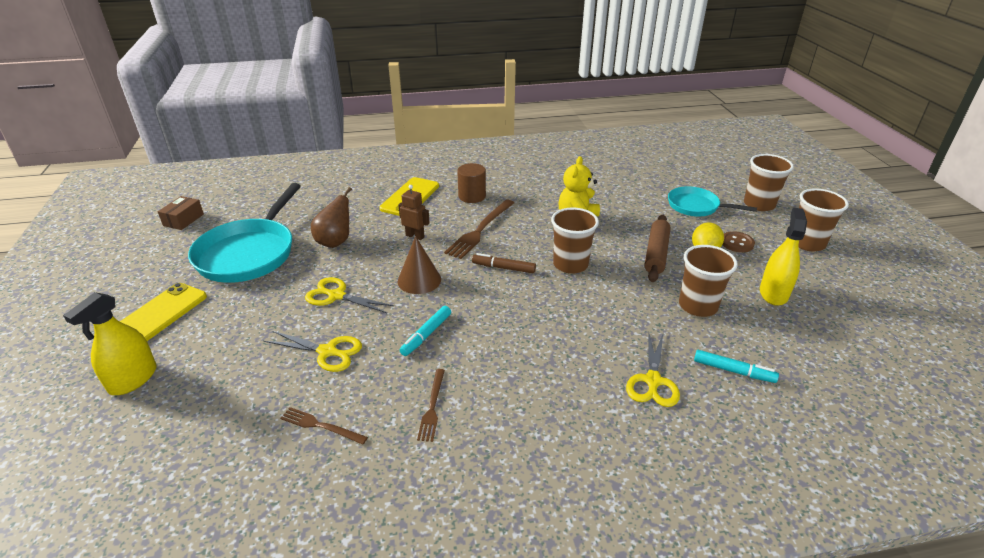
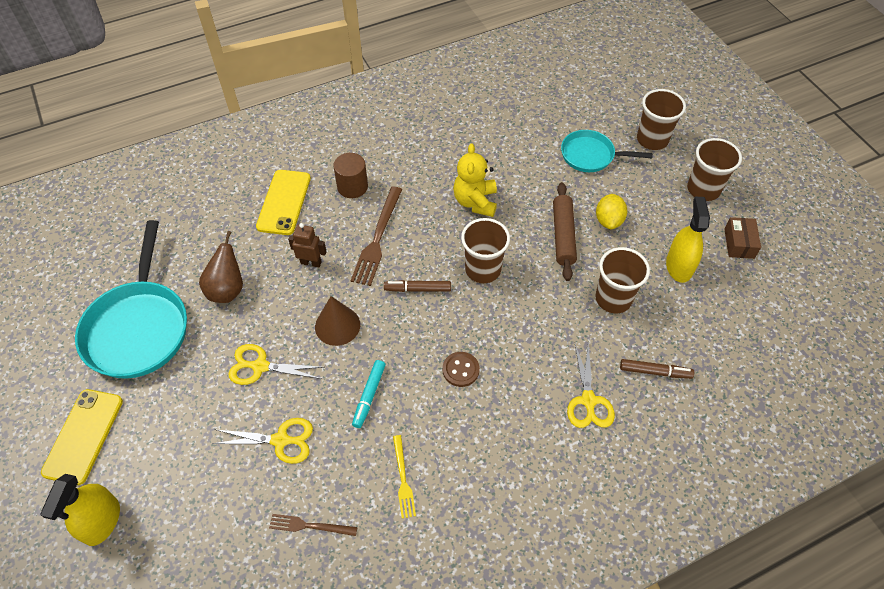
camera: 15 degrees left, 20 degrees up
brown box [158,196,204,230] -> brown box moved to [724,217,761,259]
brown fork [417,369,445,442] -> yellow fork [393,435,416,518]
turquoise marker [694,350,779,383] -> brown marker [620,359,694,379]
brown button [723,231,755,253] -> brown button moved to [443,352,480,387]

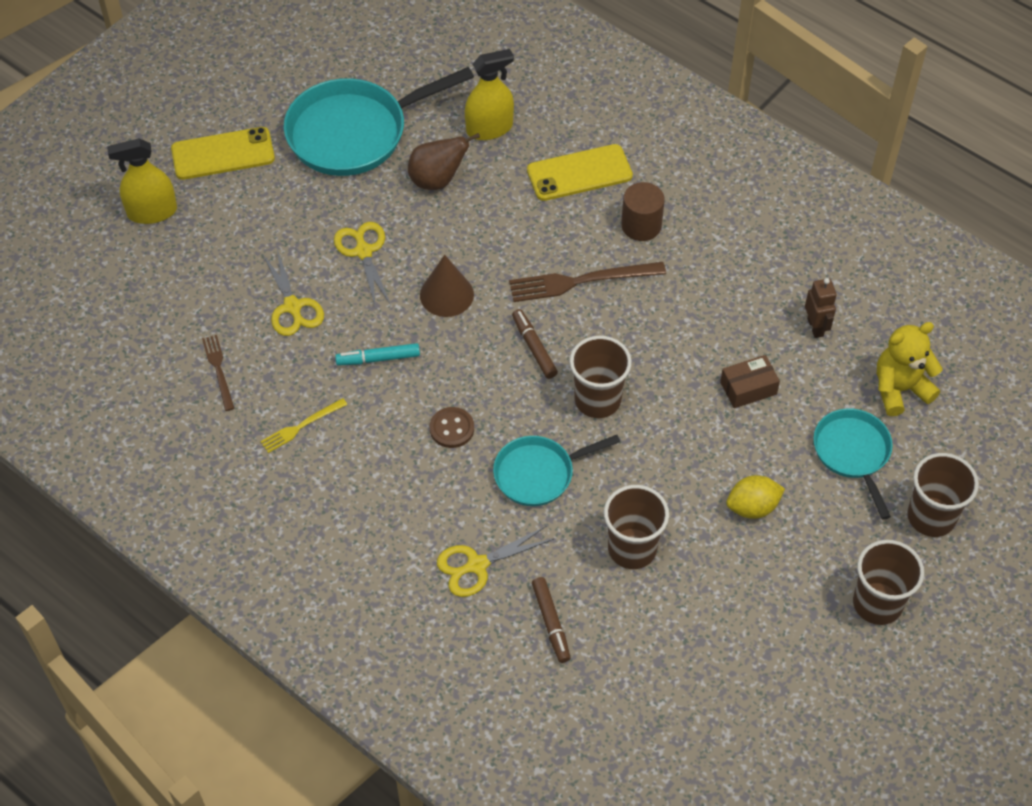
camera: 65 degrees right, 0 degrees up
brown robot [288,223,327,267] -> brown robot moved to [805,278,837,338]
yellow teddy bear [453,144,497,217] -> yellow teddy bear moved to [877,322,943,416]
brown rolling pin [553,182,577,281] -> none
yellow spray bottle [666,197,710,283] -> yellow spray bottle moved to [465,49,514,140]
brown box [724,217,761,259] -> brown box moved to [720,355,780,408]
none -> turquoise pan [493,435,620,506]

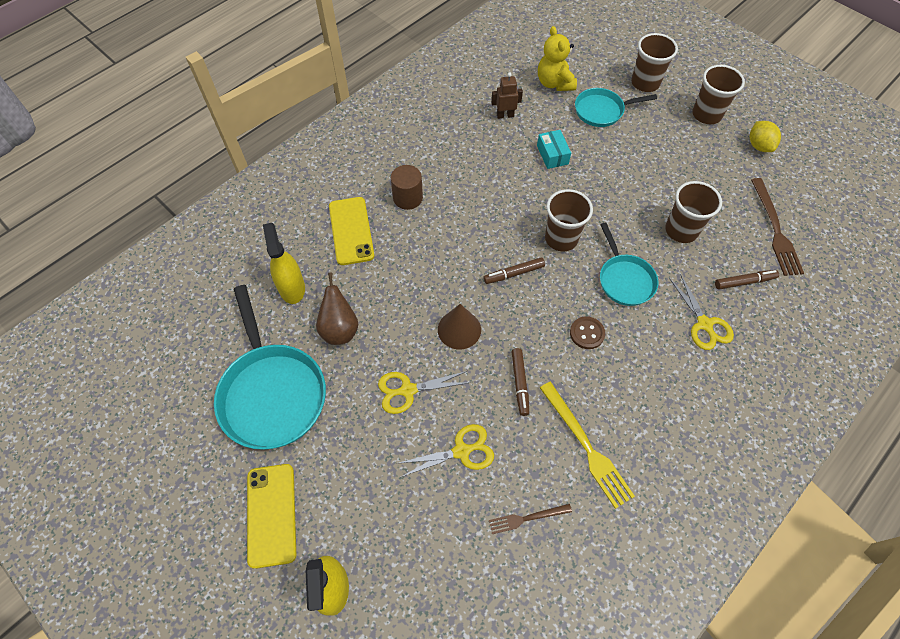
camera: 85 degrees left, 5 degrees up
yellow fork [260,398,347,453] -> yellow fork [540,382,635,509], size x1.75
turquoise marker [335,343,420,366] -> brown marker [511,348,529,416]
brown fork [509,262,666,302] -> brown fork moved to [751,178,804,276]
brown box [720,355,780,408] -> turquoise box [537,130,571,169]
yellow lemon [726,475,785,519] -> yellow lemon moved to [750,121,781,152]

